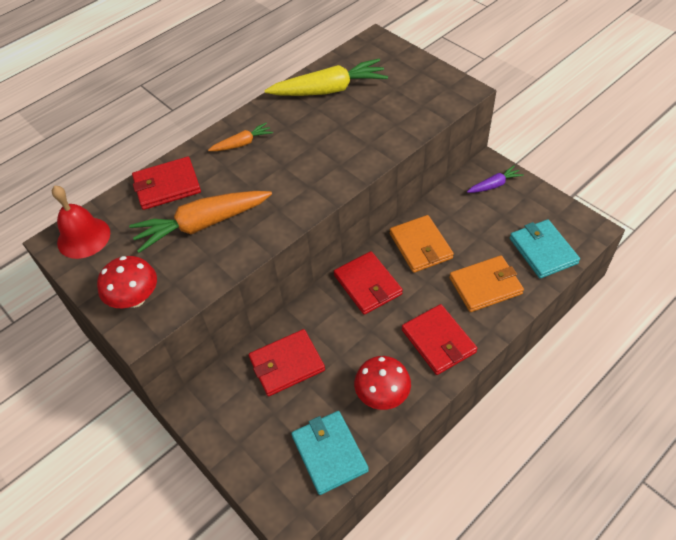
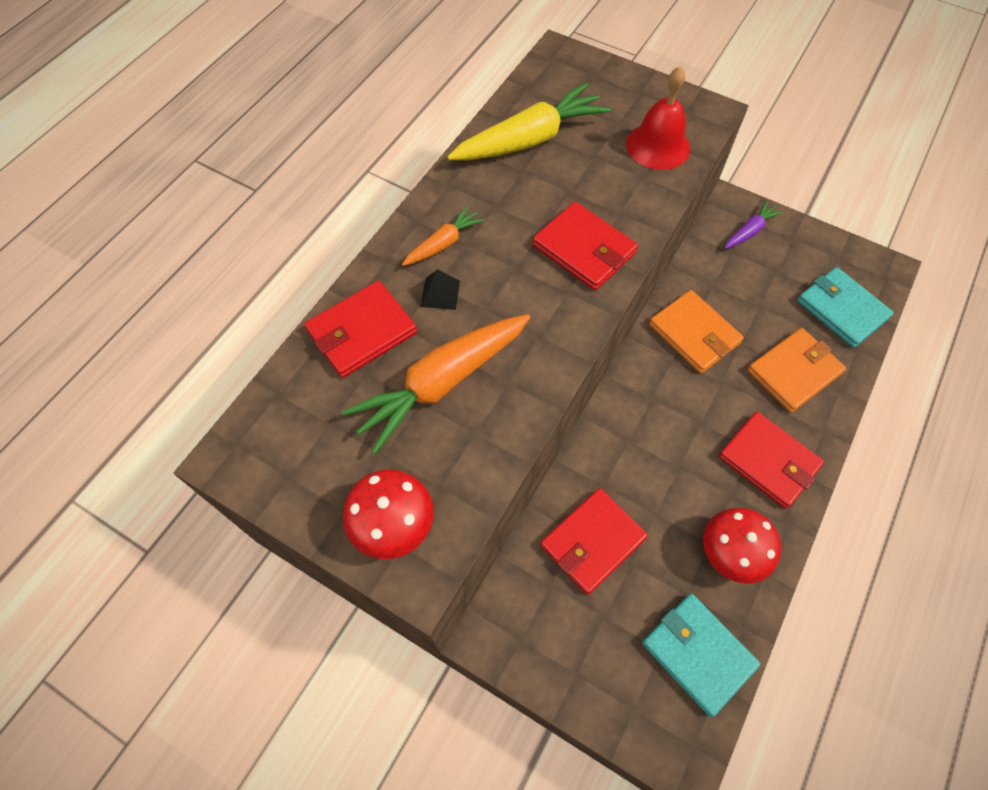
camera: 20 degrees left, 10 degrees up
red bell [52,185,110,259] -> red bell moved to [626,66,690,170]
red wallet [334,251,403,315] -> red wallet moved to [533,202,638,290]
none -> black pyramid [421,269,460,310]

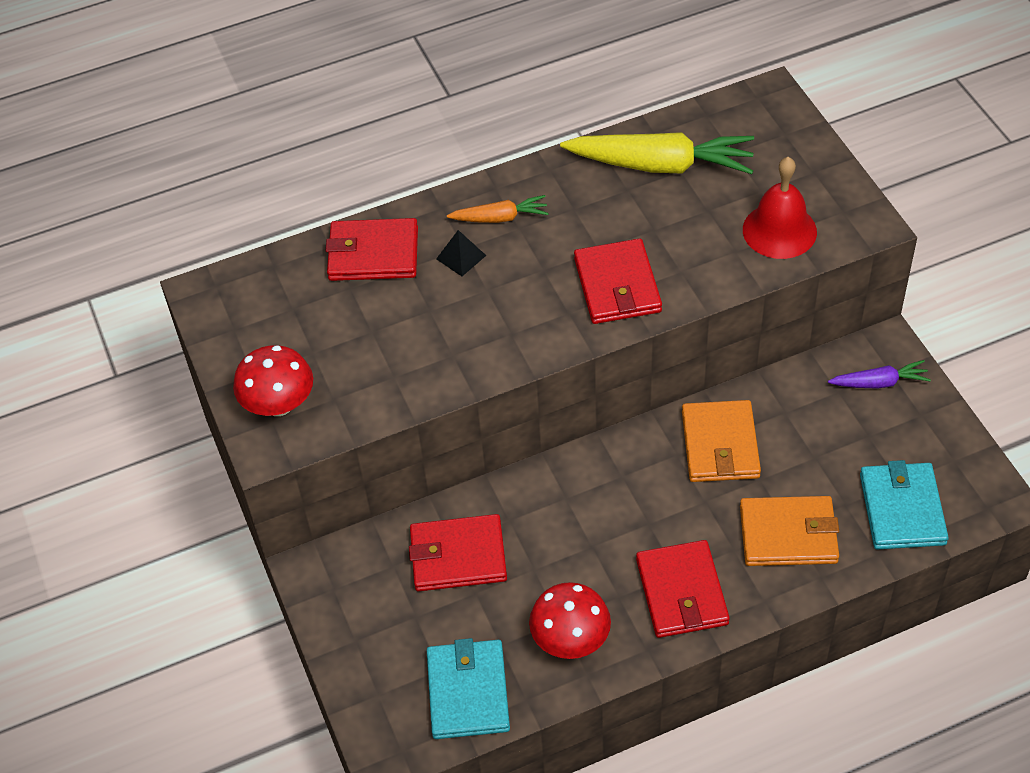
camera: 40 degrees right, 10 degrees down
orange carrot [342,314,530,454] -> none

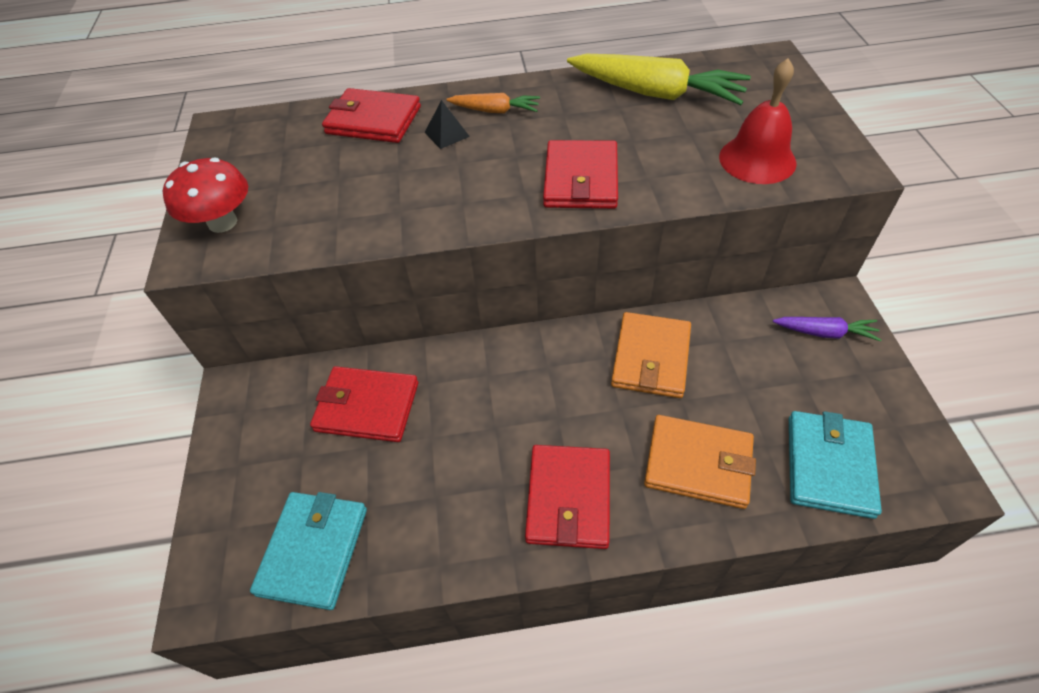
camera: 15 degrees right, 0 degrees up
red mushroom [529,582,611,659] -> none

